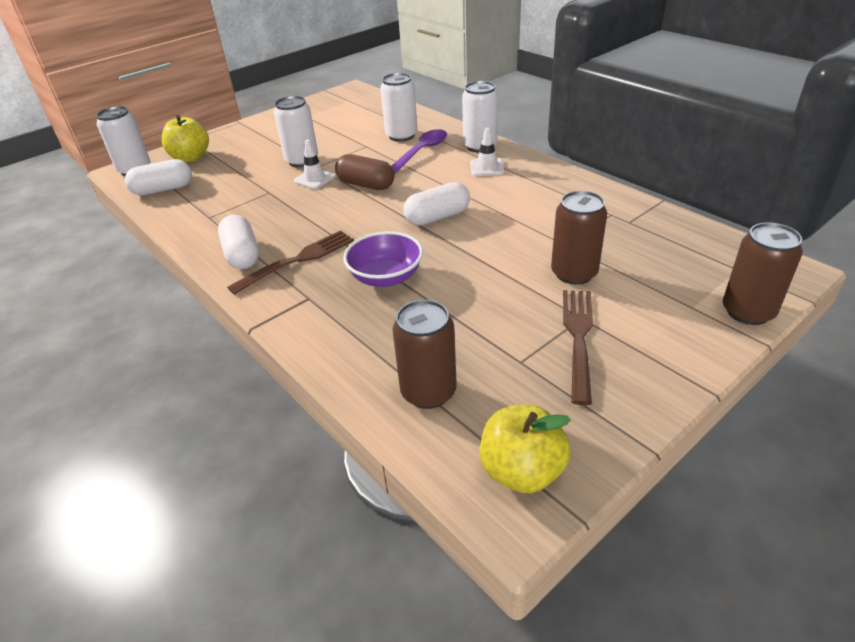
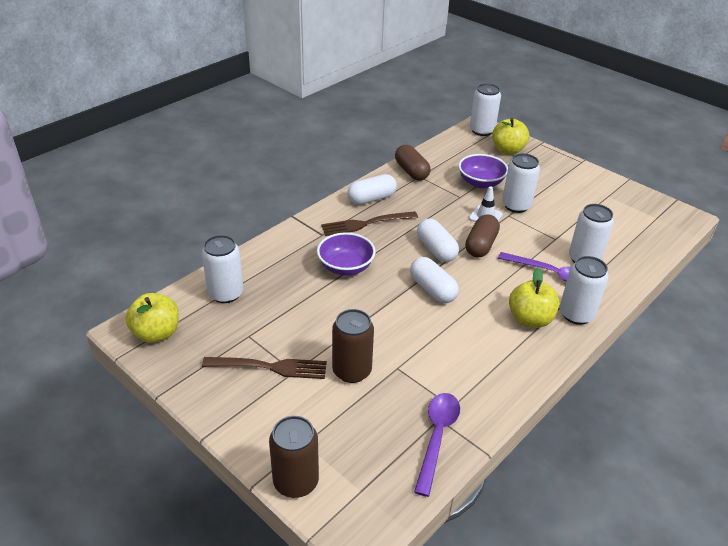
camera: 80 degrees right, 0 degrees up
white capsule [125,159,192,195] -> white capsule moved to [417,219,459,262]
brown fork [227,230,354,295] -> brown fork turned 120 degrees clockwise [321,211,418,236]
brown can [392,299,457,409] -> white can [202,235,243,303]
white traffic cone [470,128,504,176] -> yellow apple [509,267,559,328]
none -> brown capsule [395,145,431,181]
none -> purple spoon [414,393,460,497]
none -> purple bowl [458,154,508,188]

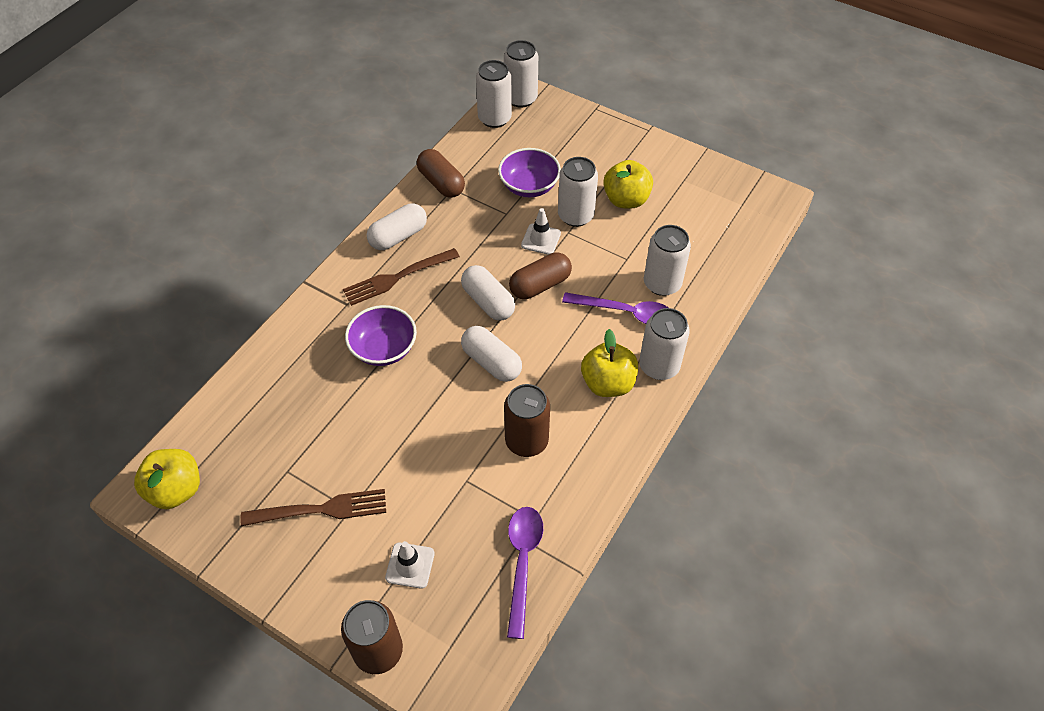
camera: 10 degrees left, 15 degrees up
white can [202,235,243,303] -> white can moved to [476,60,512,128]
brown can [332,309,374,383] -> brown can moved to [504,384,550,457]
brown capsule [465,214,500,257] -> brown capsule turned 45 degrees clockwise [509,253,572,299]
yellow apple [492,118,529,155] -> yellow apple moved to [603,160,653,209]
none -> white traffic cone [385,541,435,589]

